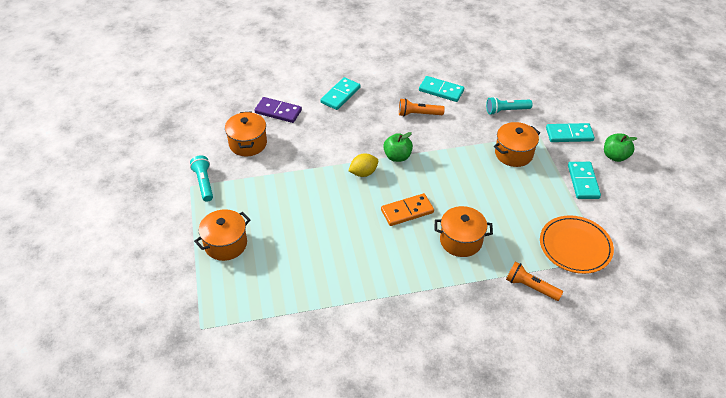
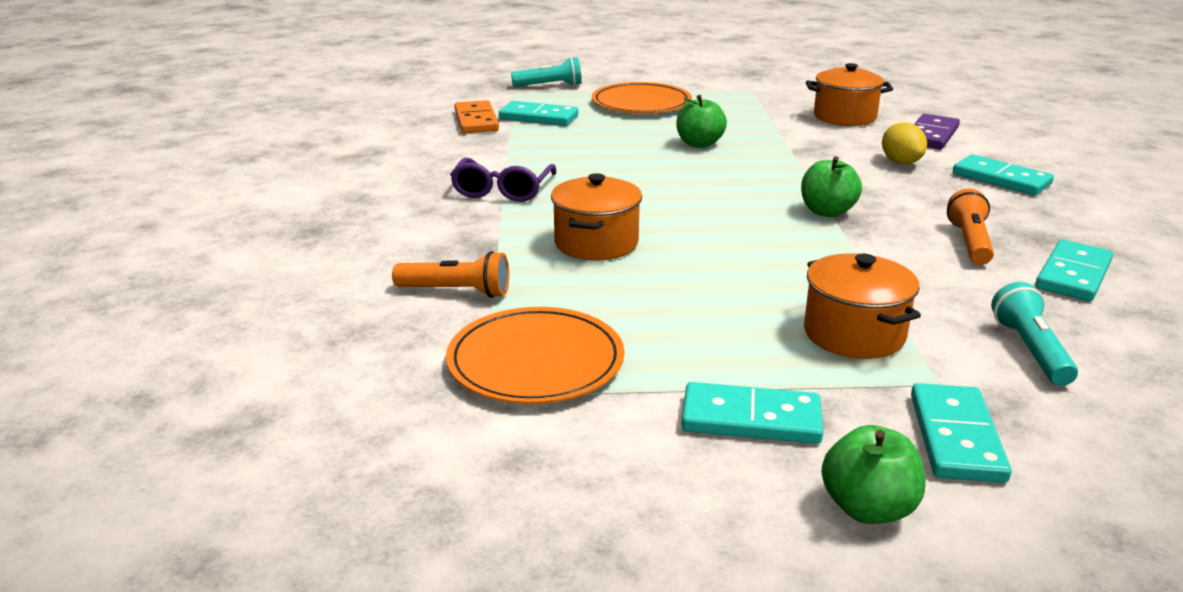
camera: 100 degrees right, 20 degrees down
turquoise flashlight [190,155,213,202] -> turquoise flashlight moved to [511,57,582,87]
orange pot [194,209,251,261] -> orange plate [592,82,692,113]
yellow lemon [348,154,378,177] -> yellow lemon moved to [882,122,927,164]
orange domino [381,193,434,226] -> orange domino moved to [454,100,499,133]
orange flashlight [506,262,563,301] -> orange flashlight turned 60 degrees clockwise [392,251,509,298]
none -> purple glasses [450,158,556,202]
none -> turquoise domino [499,101,578,126]
none -> green apple [676,95,727,148]

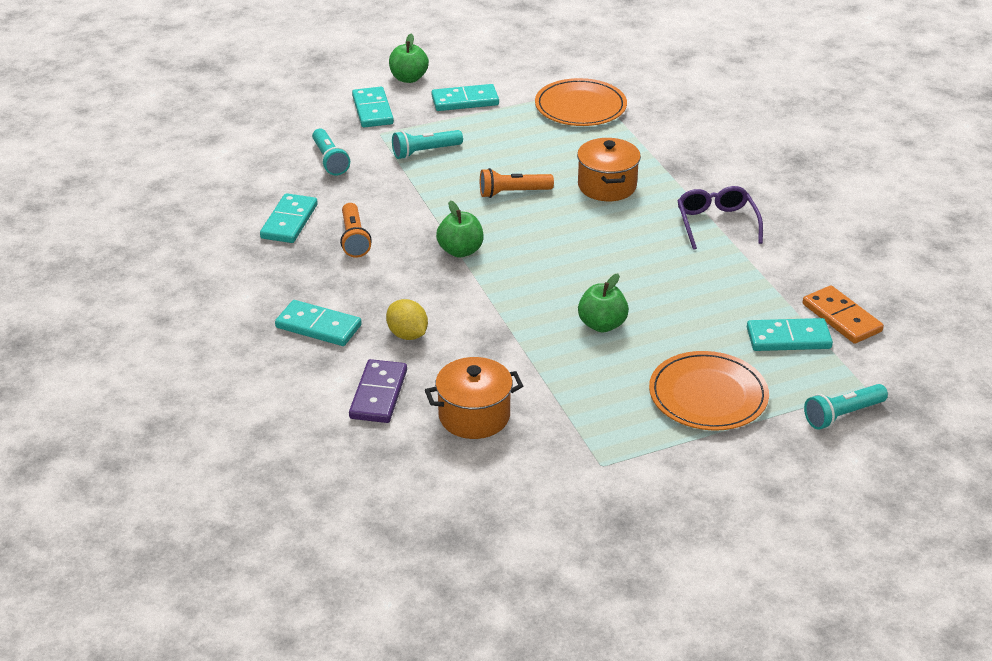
camera: 160 degrees right, 10 degrees up
orange flashlight [392,251,509,298] -> orange flashlight moved to [480,168,554,198]
orange pot [804,253,921,359] -> turquoise flashlight [392,130,463,159]

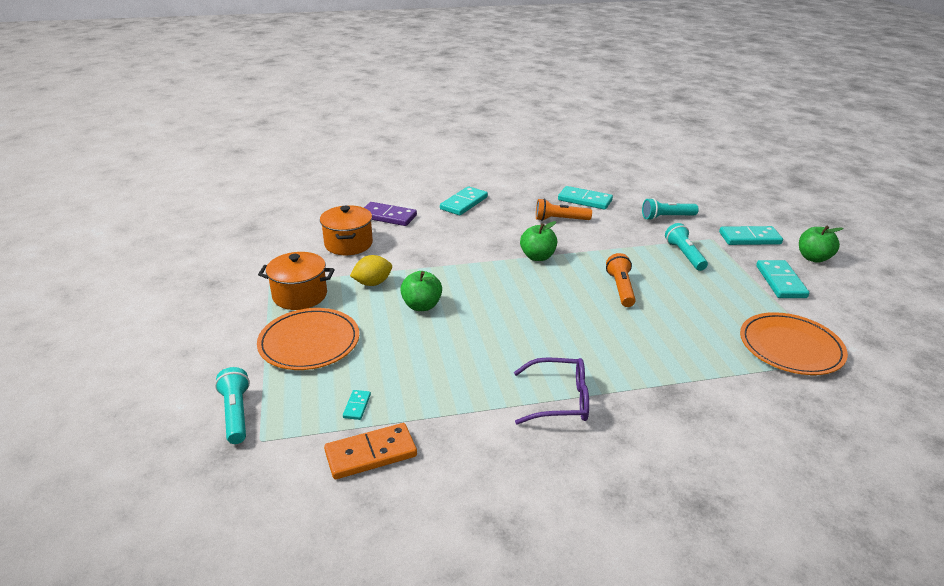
camera: 100 degrees right, 5 degrees down
yellow lemon [386,299,428,340] -> yellow lemon moved to [350,255,392,286]
orange pot [577,138,641,201] -> orange pot moved to [258,252,335,310]
turquoise domino [747,318,833,351] -> turquoise domino [343,390,371,420], size x0.48

